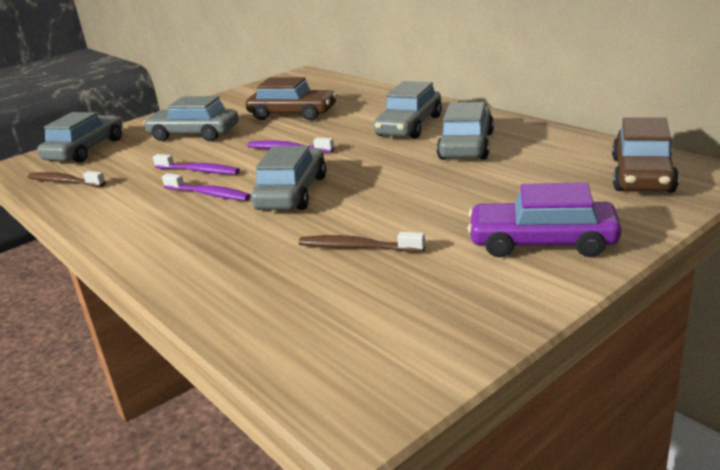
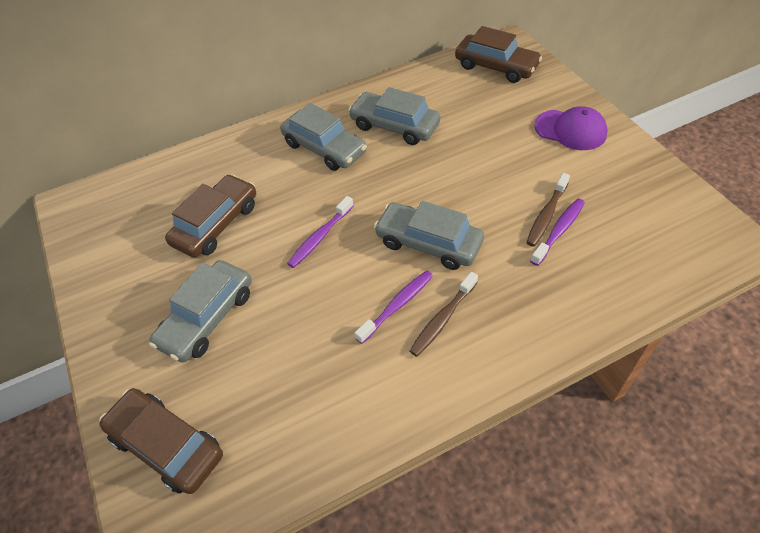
camera: 75 degrees left, 25 degrees up
brown toothbrush [28,171,106,187] -> brown toothbrush moved to [410,272,478,357]
grey car [37,112,123,163] -> brown car [99,388,223,494]
purple toothbrush [153,154,240,174] -> purple toothbrush moved to [530,198,585,266]
purple car [467,182,621,258] -> purple cap [534,106,608,150]

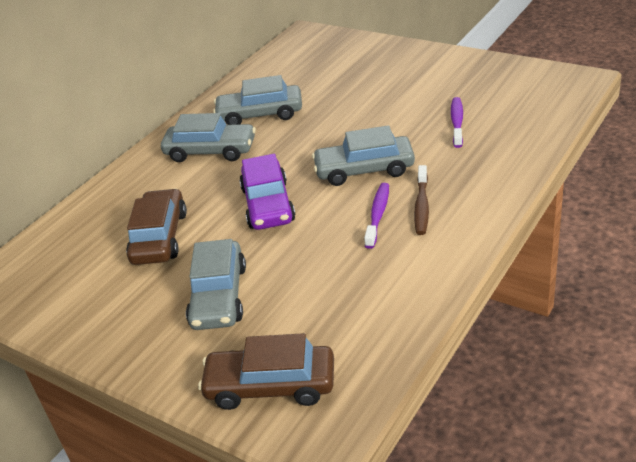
camera: 30 degrees left, 15 degrees down
purple toothbrush [287,196,354,268] -> purple car [239,154,296,230]
brown car [455,26,542,83] -> none
brown toothbrush [526,173,570,247] -> none
purple cap [534,106,608,150] -> none

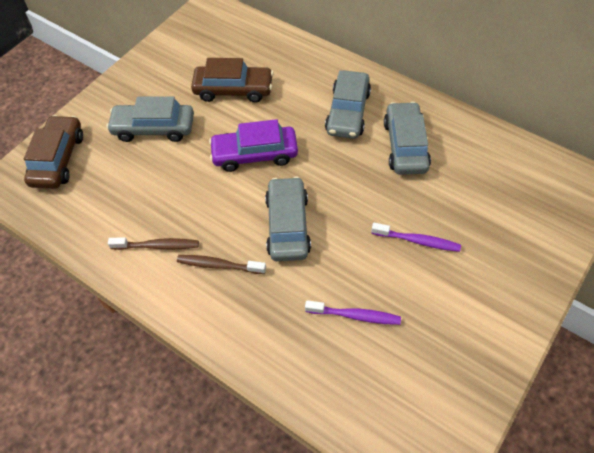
camera: 90 degrees right, 20 degrees up
purple toothbrush [364,183,389,249] -> purple toothbrush moved to [371,223,461,252]
none -> brown toothbrush [108,238,199,250]

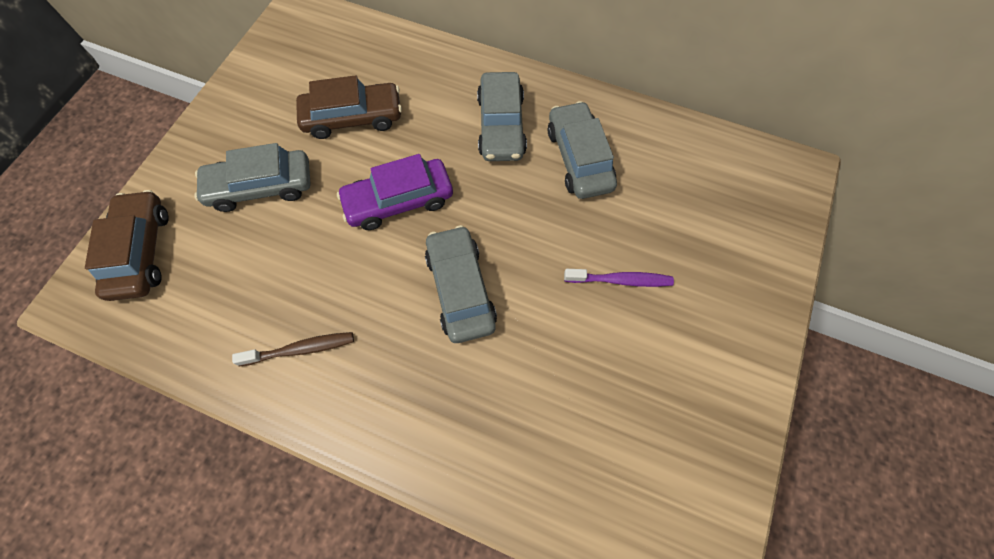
camera: 15 degrees left, 10 degrees up
brown toothbrush [177,255,266,274] -> none
purple toothbrush [305,300,401,325] -> none

